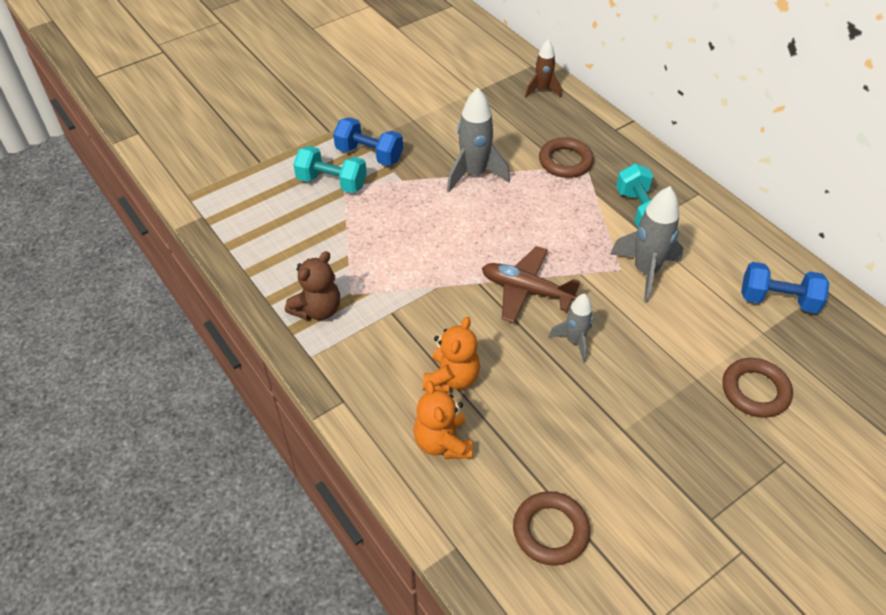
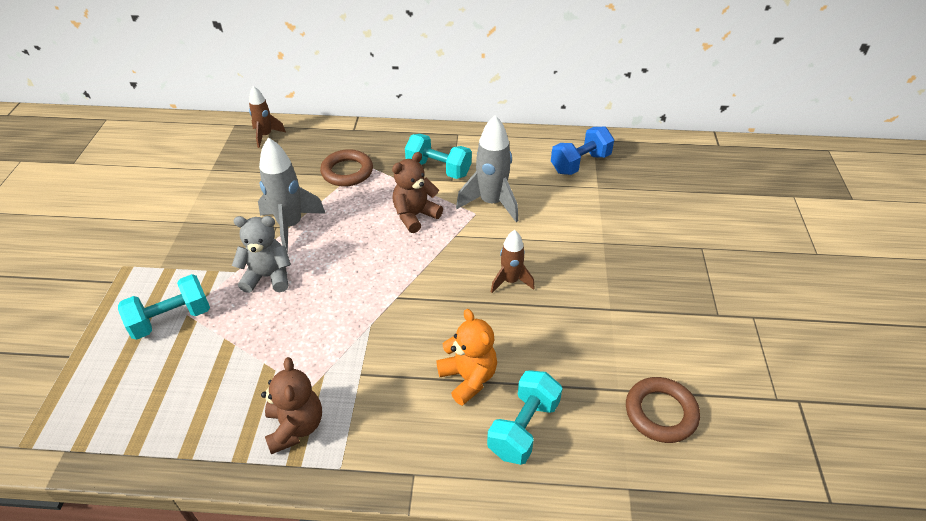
camera: 50 degrees left, 5 degrees down
blue dumbbell [333,117,403,166] -> none
orange teddy bear [413,380,473,459] -> turquoise dumbbell [487,370,563,465]
brown plane [482,246,580,323] -> none
grey rocket [548,293,593,363] -> brown rocket [491,230,534,293]
brown ring [722,358,793,418] -> none
none -> grey teddy bear [232,216,291,293]
none -> brown teddy bear [392,152,443,233]

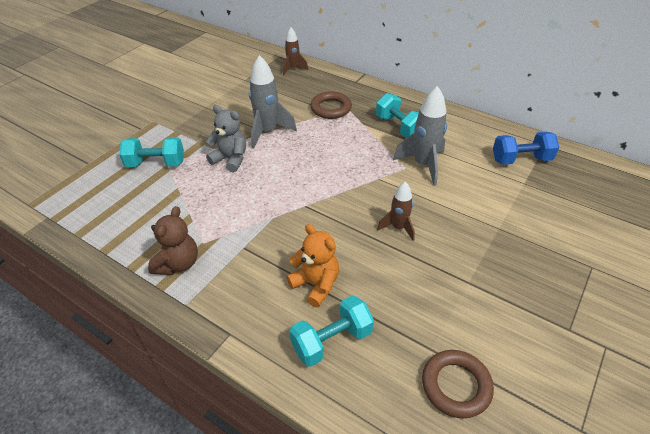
camera: 30 degrees right, 0 degrees up
brown teddy bear [392,152,443,233] -> none
orange teddy bear [437,309,497,406] -> orange teddy bear turned 45 degrees counterclockwise [286,224,339,307]

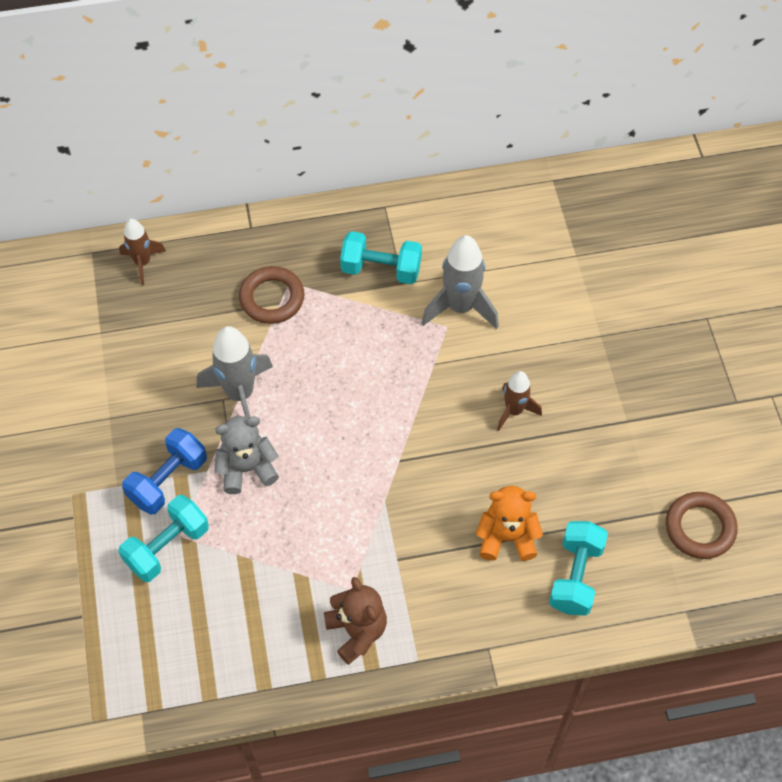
camera: 45 degrees left, 15 degrees up
blue dumbbell [493,132,559,165] -> blue dumbbell moved to [122,428,207,515]

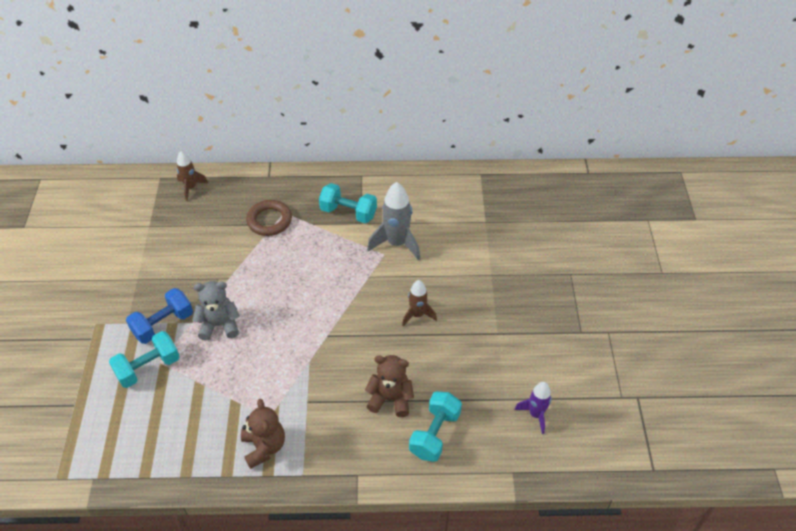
camera: 10 degrees right, 10 degrees down
grey rocket [197,326,273,418] -> none
orange teddy bear [476,486,543,561] -> brown teddy bear [365,355,414,417]
brown ring [666,492,738,559] -> purple rocket [514,382,552,434]

